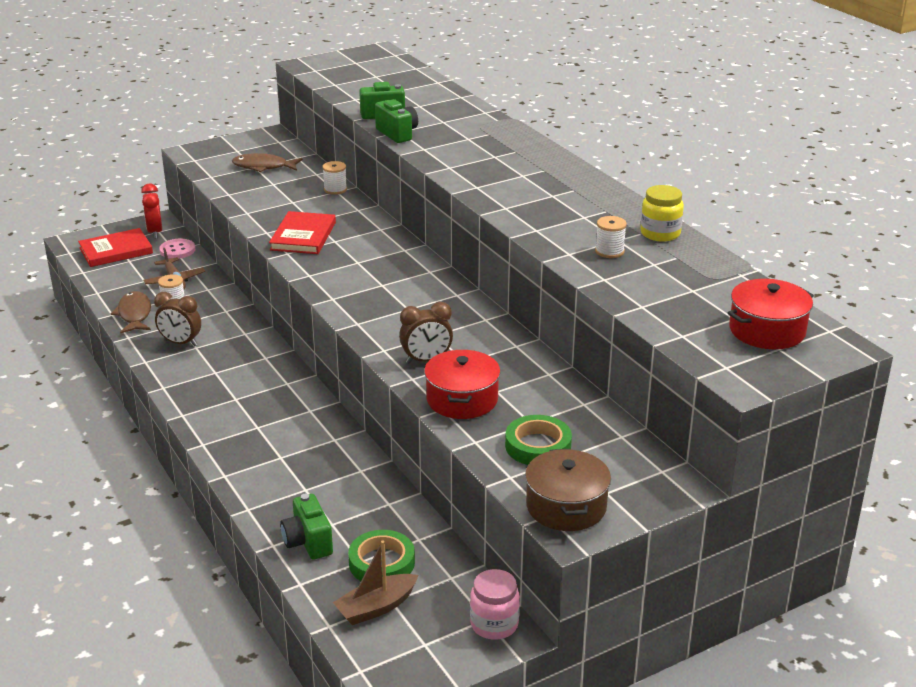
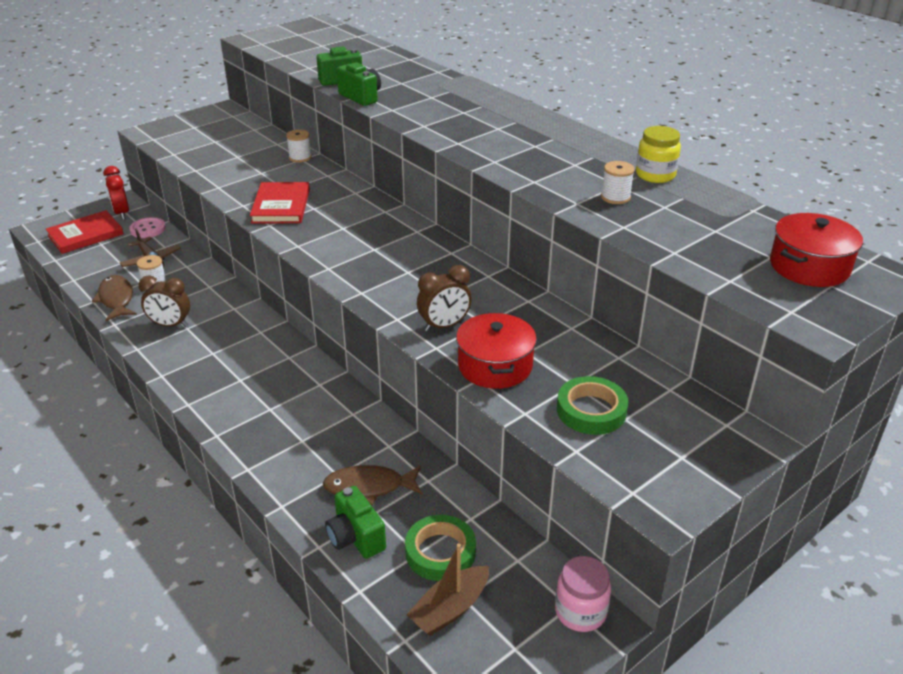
camera: 10 degrees left, 5 degrees up
brown fish [232,153,303,172] -> brown fish moved to [323,465,422,506]
brown pot [525,449,611,531] -> none

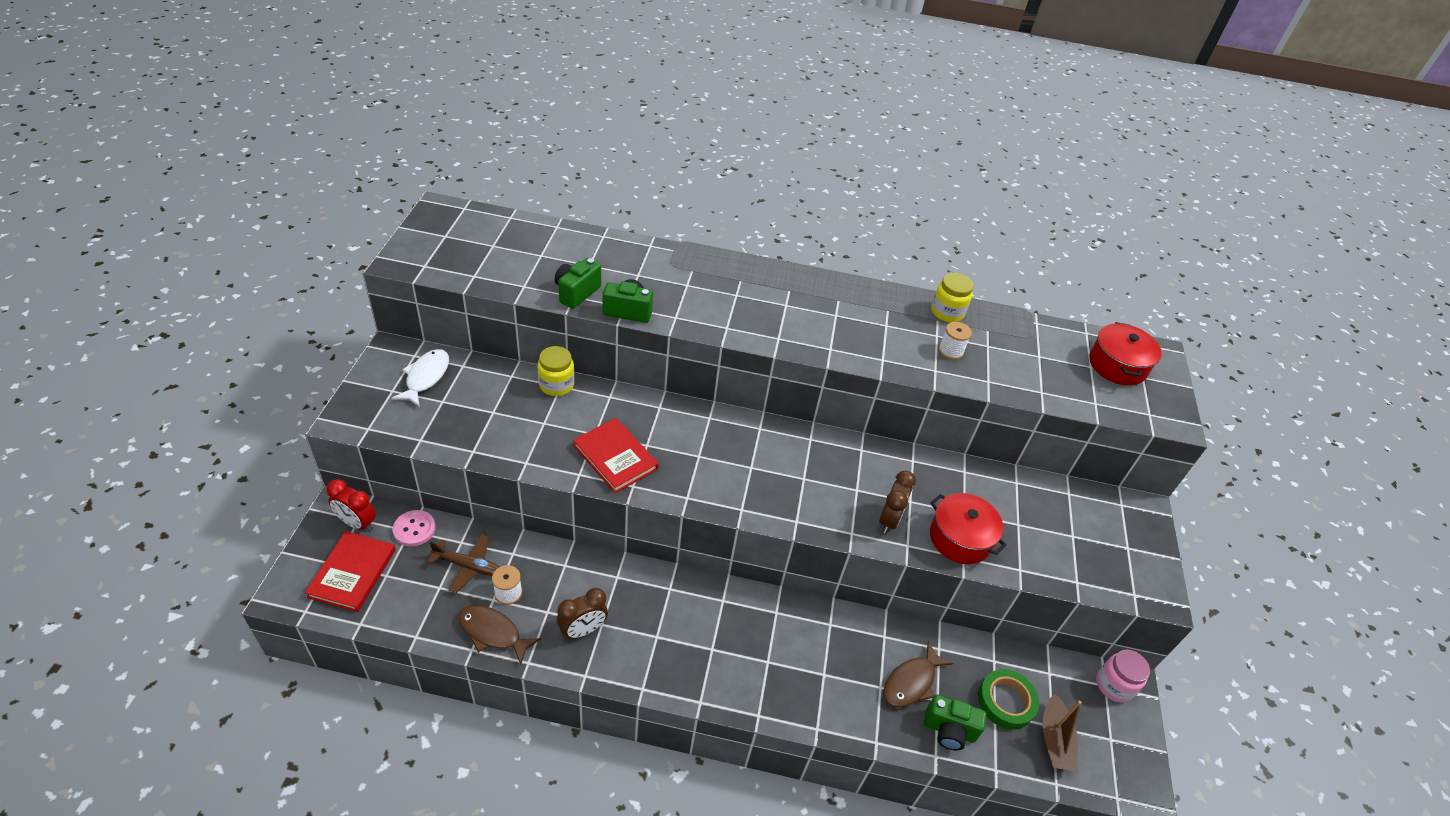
camera: 45 degrees left, 10 degrees up
white spool [286,129,312,162] -> yellow jar [537,346,575,396]
green tape [557,376,628,435] -> none
none -> white fish [391,349,449,407]

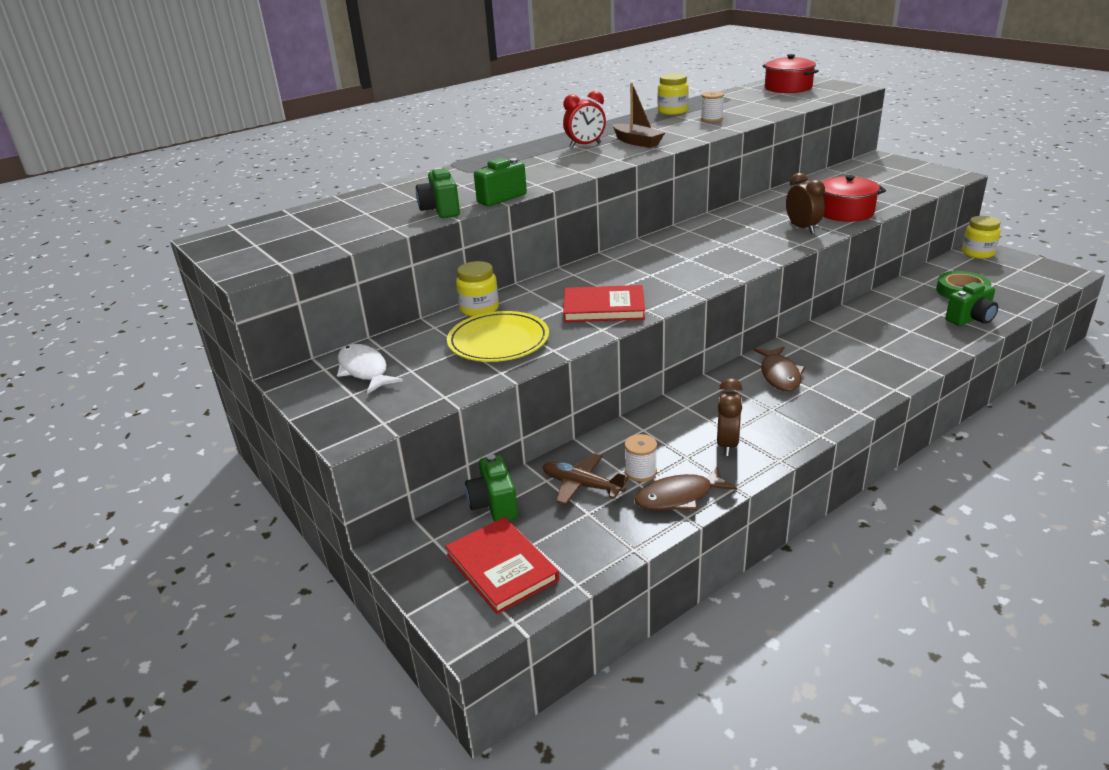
camera: 40 degrees left, 15 degrees down
red clock [326,479,376,532] -> red clock moved to [563,91,606,148]
pink button [393,510,436,546] -> green camera [465,454,518,522]
brown plane [428,534,499,593] -> brown plane turned 120 degrees counterclockwise [542,453,629,505]
brown fish [883,641,953,707] -> brown fish moved to [754,347,805,391]
brown boat [1043,694,1082,772] -> brown boat moved to [613,83,665,148]
pink jar [1096,650,1150,702] -> yellow jar [962,216,1001,259]
none -> yellow plate [447,311,549,362]

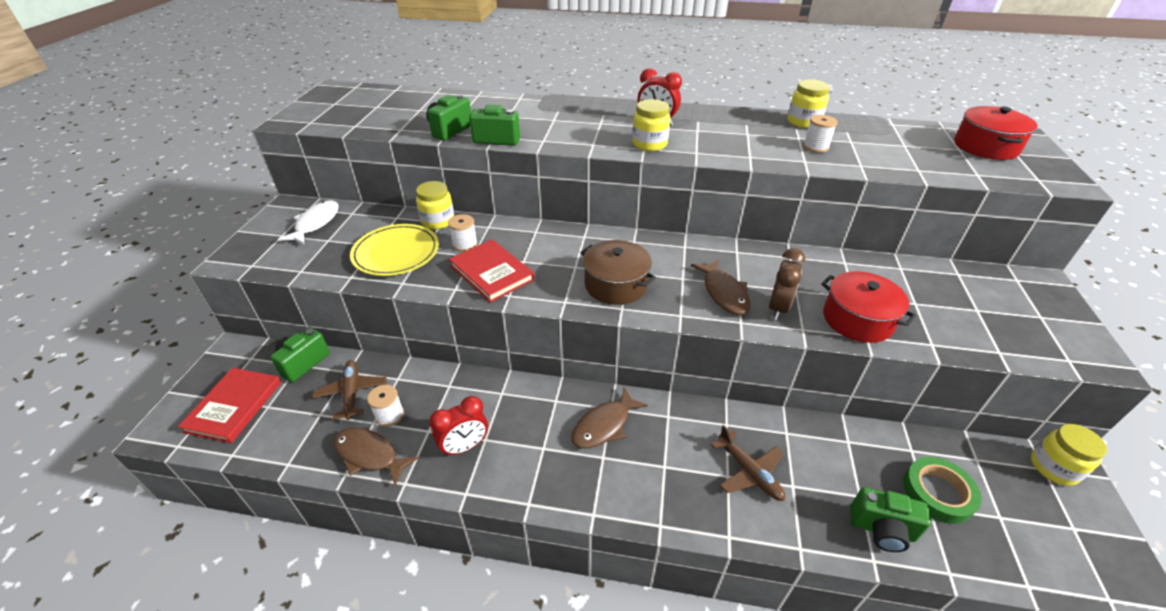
camera: 45 degrees right, 10 degrees up
brown boat [613,83,665,148] -> none
brown clock [717,378,743,456] -> red clock [429,396,488,457]
none -> white spool [448,214,478,252]
none -> brown pot [580,240,656,305]
none -> yellow jar [632,99,670,151]
none -> brown fish [691,259,750,315]
none -> brown plane [711,425,785,501]

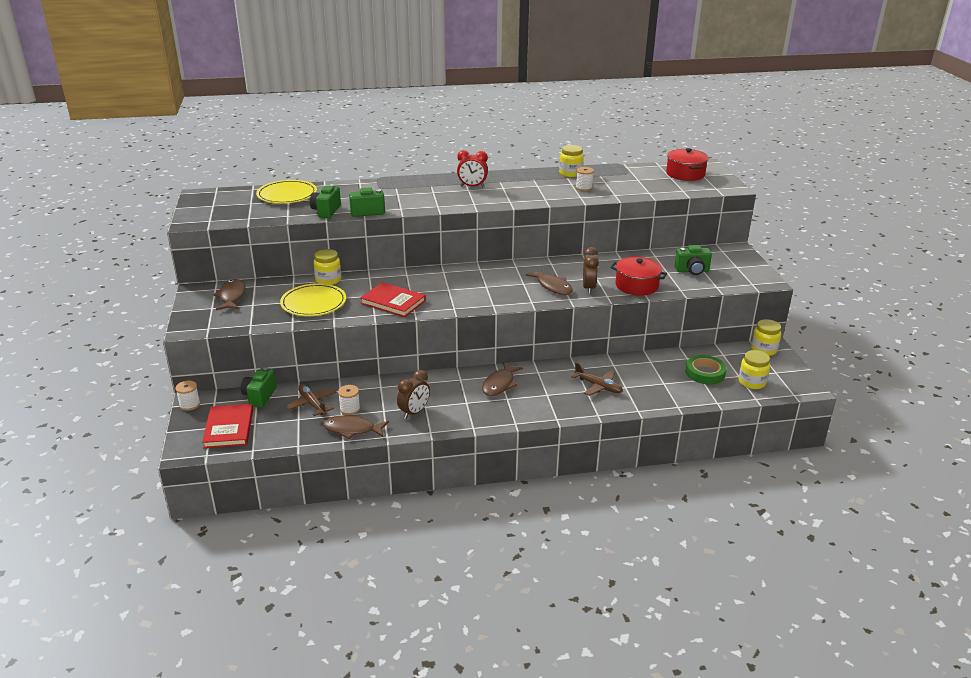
camera: 20 degrees left, 10 degrees down
white fish [278,201,339,245] -> brown fish [213,279,246,310]
red clock [429,396,488,457] -> brown clock [397,370,430,419]
white spool [448,214,478,252] -> white spool moved to [175,381,200,411]
brown pot [580,240,656,305] -> none
yellow jar [632,99,670,151] -> yellow jar moved to [739,350,770,389]
green camera [850,487,931,552] -> green camera moved to [675,245,712,275]
none -> yellow plate [256,180,317,204]

